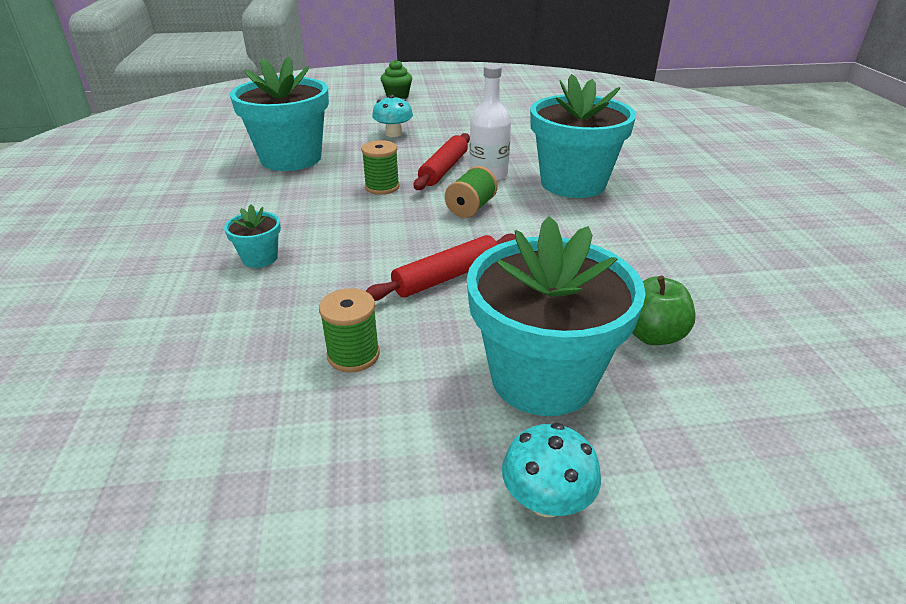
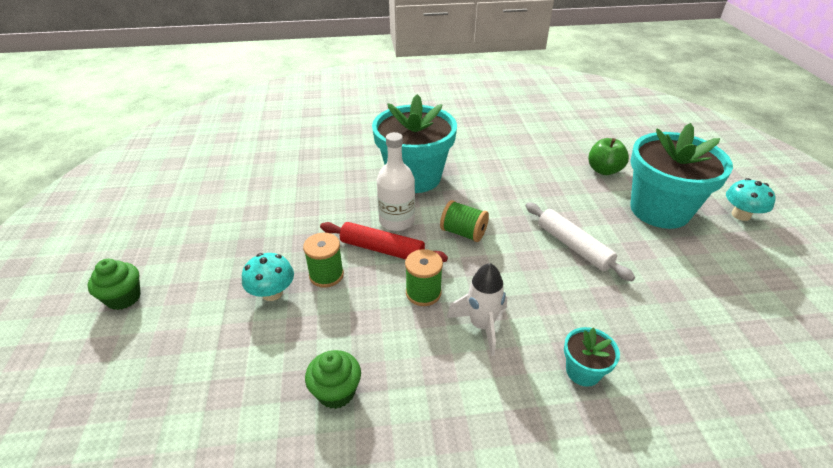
camera: 90 degrees left, 5 degrees up
turquoise flower pot [230,56,329,171] -> green cupcake [305,350,361,409]
green spool [319,288,380,373] -> green spool moved to [303,233,344,288]
red rolling pin [366,234,516,301] -> white rolling pin [526,202,635,281]
none -> white rocket [447,263,507,356]

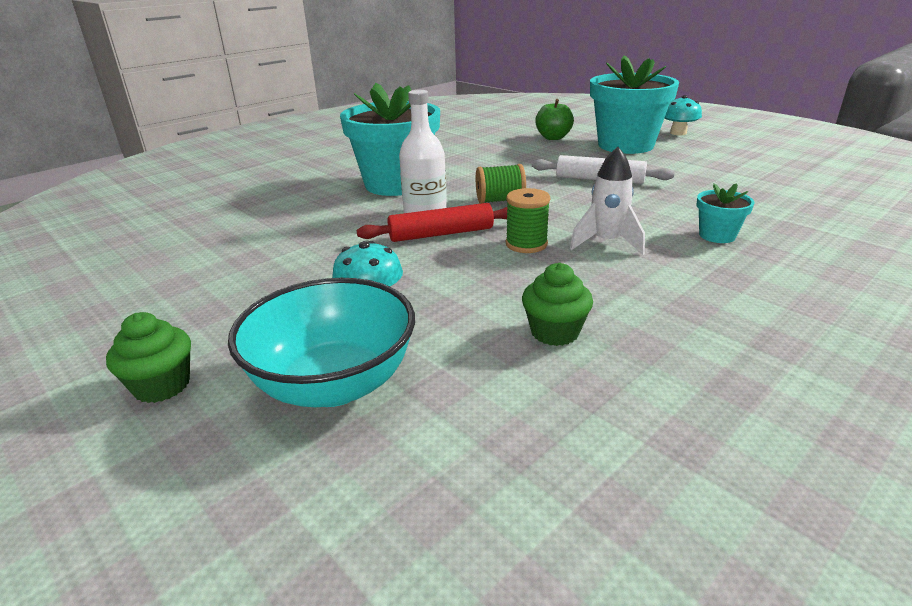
camera: 35 degrees left, 10 degrees down
green spool [303,233,344,288] -> none
none -> turquoise bowl [228,278,415,407]

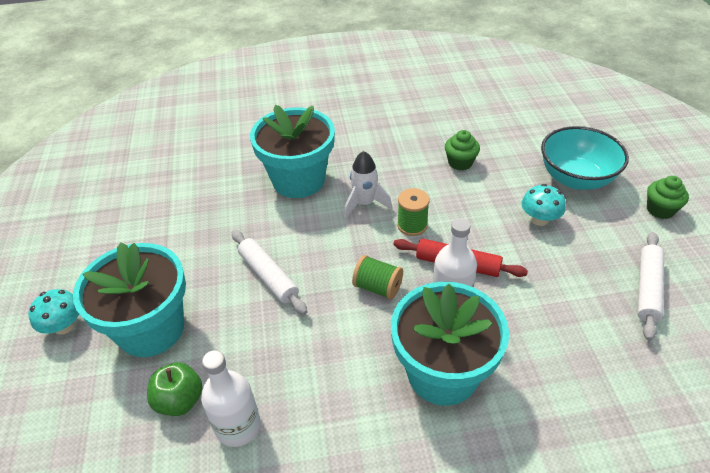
camera: 145 degrees left, 15 degrees up
turquoise flower pot [696,183,754,243] -> turquoise flower pot [250,105,335,198], size x2.30
none -> white bottle [201,350,261,447]
none -> white rolling pin [637,232,664,341]

